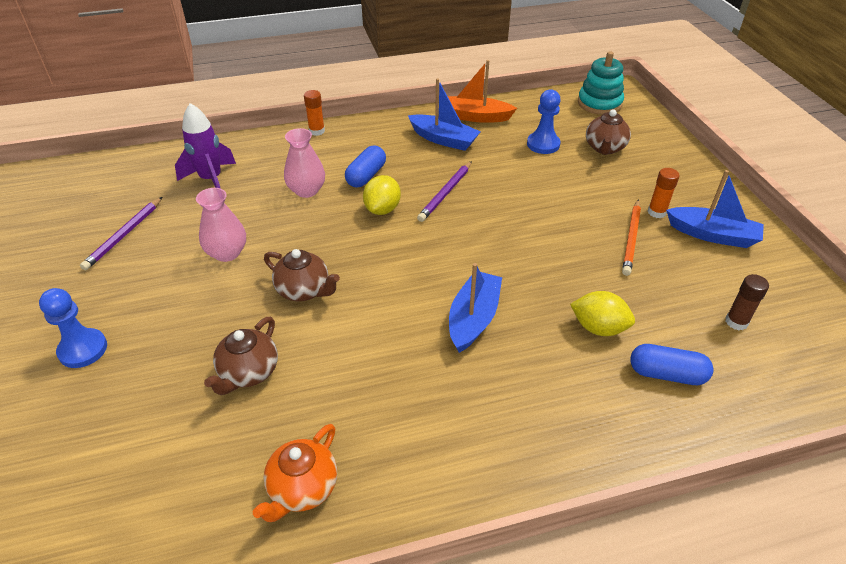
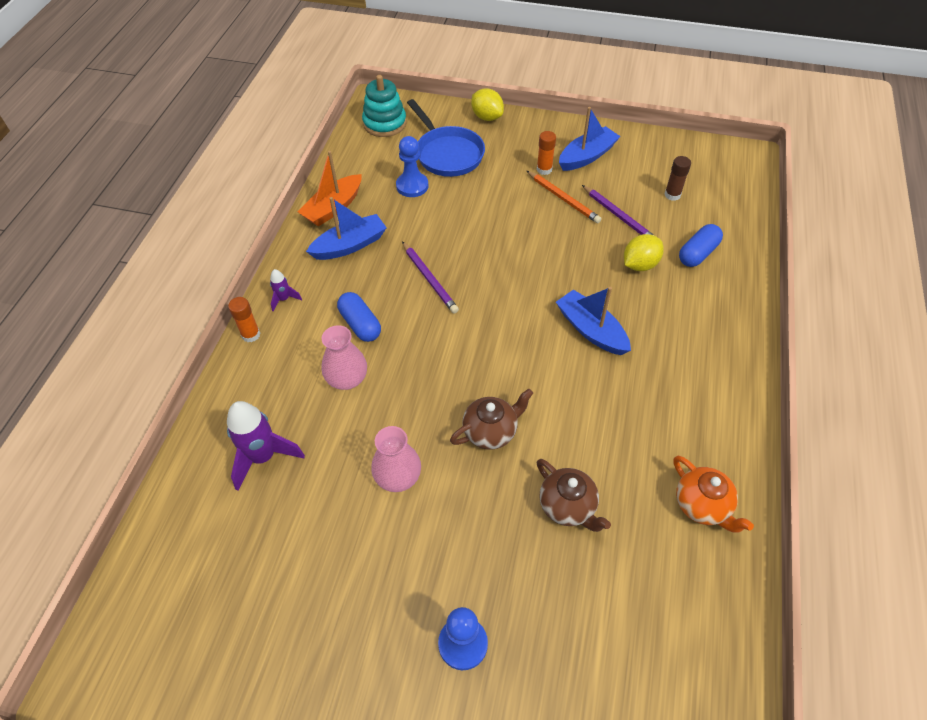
camera: 60 degrees left, 10 degrees up
purple pencil [80,197,162,270] -> purple pencil moved to [582,185,655,236]
yellow lemon [363,175,401,215] -> yellow lemon moved to [471,89,504,121]
brown teapot [586,109,631,155] -> blue pan [407,99,485,177]
none -> purple rocket [270,269,302,311]

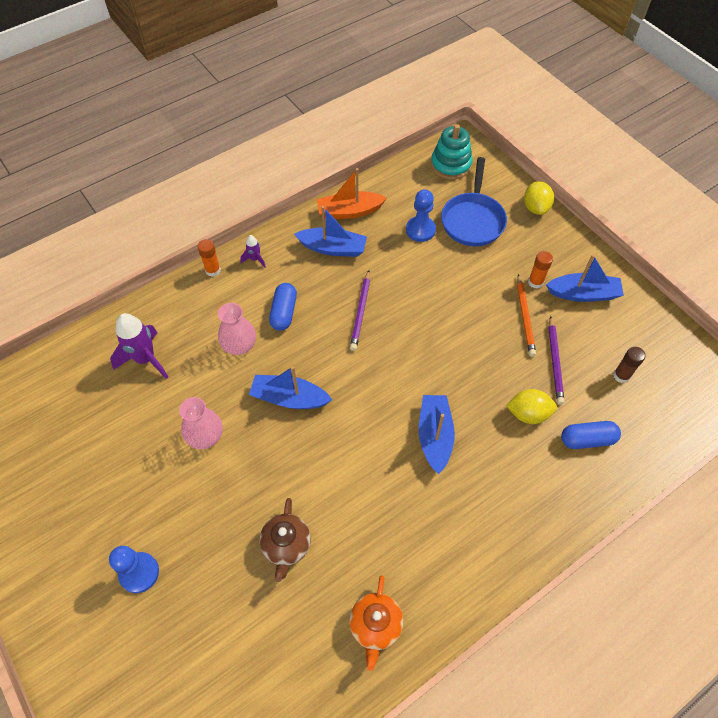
camera: 40 degrees right, 5 degrees up
brown teapot [450,389,533,449] -> none
none -> blue boat [249,366,332,409]

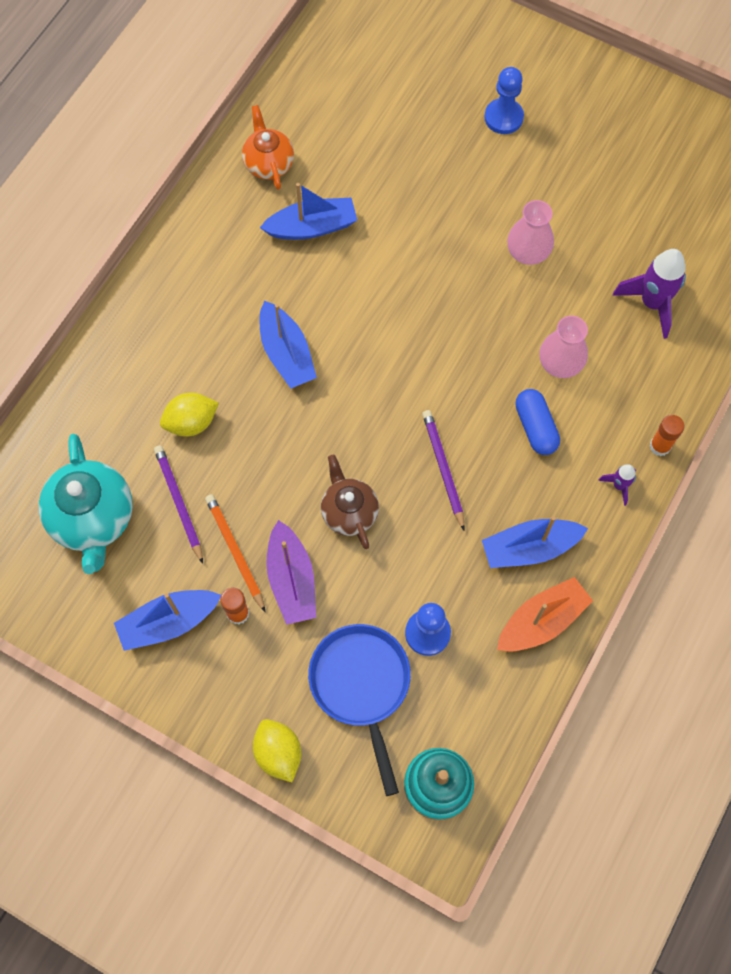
camera: 155 degrees right, 10 degrees up
blue boat [249,366,332,409] -> blue boat moved to [260,183,357,240]
brown teapot [260,498,311,582] -> brown teapot moved to [321,455,379,549]
blue capsule [561,421,621,449] -> none
brown glue stick [613,347,645,383] -> turquoise teapot [39,434,133,574]
none -> purple boat [266,520,316,625]

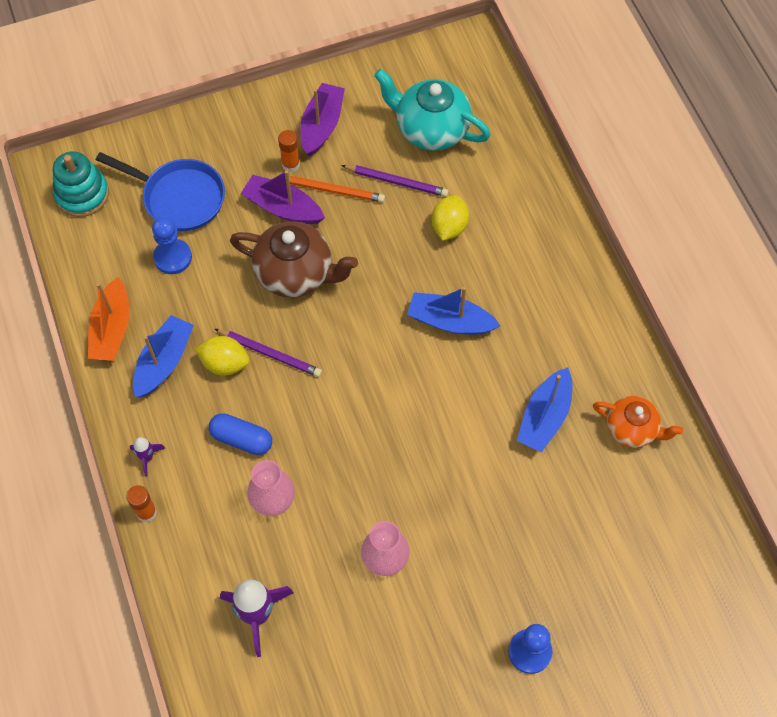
camera: 130 degrees right, 5 degrees down
blue boat [114,590,221,651] -> purple boat [300,83,345,156]
yellow lemon [253,719,301,782] -> yellow lemon moved to [195,336,250,376]
brown teapot [321,455,379,549] -> brown teapot [230,221,358,297], size x1.57

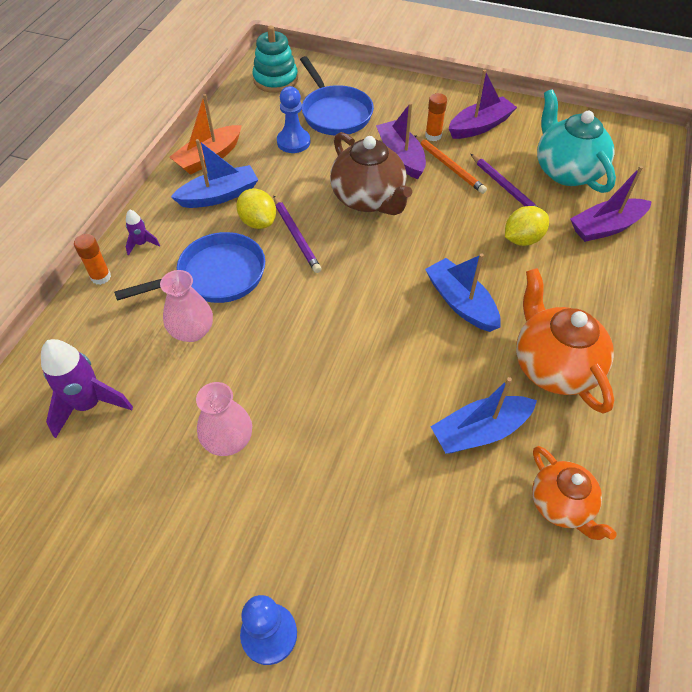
camera: 40 degrees right, 10 degrees down
blue capsule [209,413,272,455] -> blue pan [114,232,265,303]
none -> orange teapot [516,268,614,414]
none -> purple boat [570,166,652,242]

